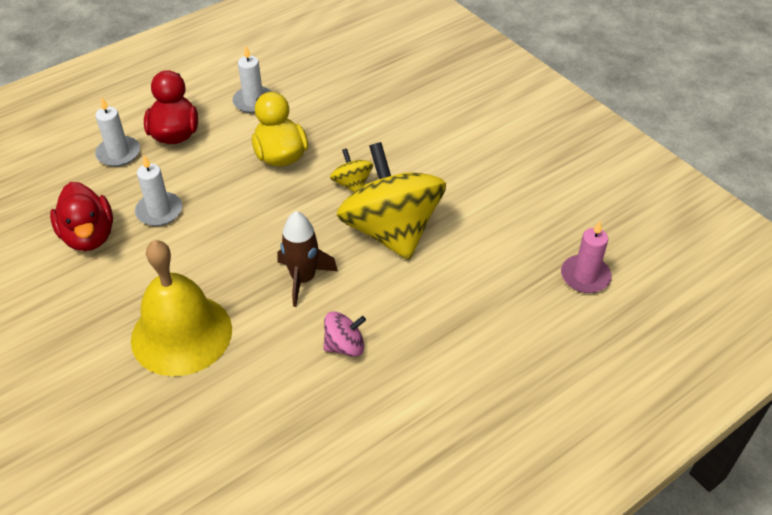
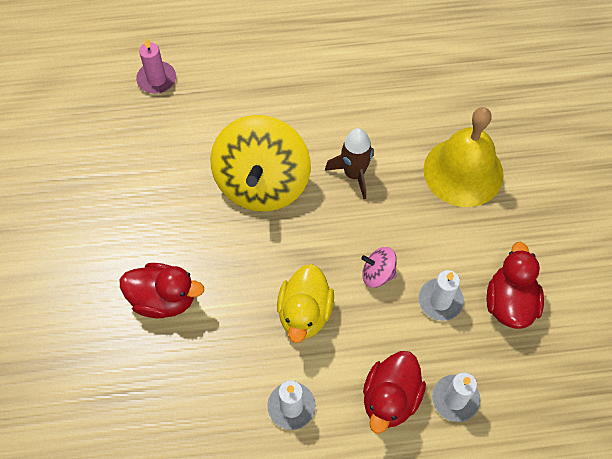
camera: 150 degrees left, 15 degrees up
pink spinning top [323,311,366,357] -> pink spinning top moved to [361,247,397,288]
yellow spinning top [330,148,373,192] -> none
none -> red duck [120,263,204,318]

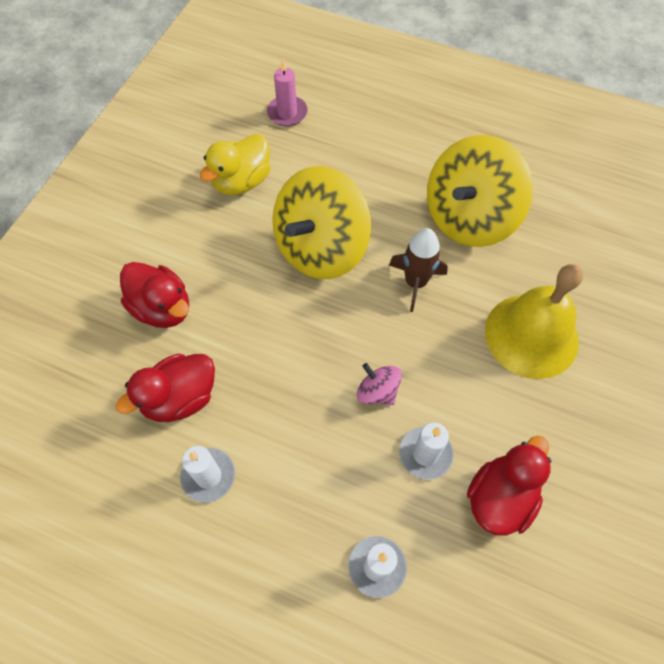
camera: 30 degrees right, 0 degrees up
yellow duck [277,264,334,343] -> yellow duck moved to [200,134,271,195]
red duck [363,351,426,434] -> red duck moved to [116,354,215,422]
none -> yellow spinning top [427,135,533,247]

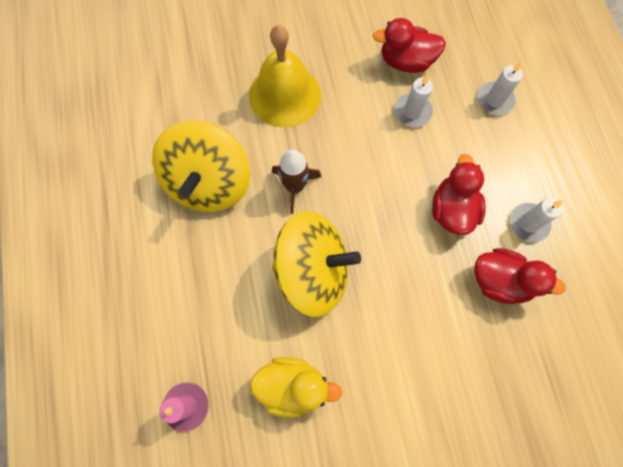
camera: 125 degrees left, 10 degrees up
red duck [120,262,189,328] -> red duck moved to [432,154,486,235]
pink spinning top [357,363,402,405] -> none
yellow spinning top [427,135,533,247] -> yellow spinning top turned 90 degrees clockwise [152,121,250,212]

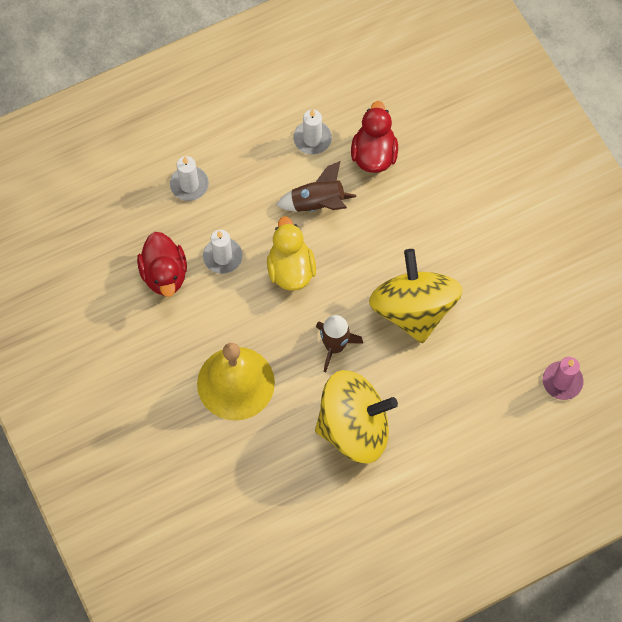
camera: 105 degrees left, 5 degrees down
yellow duck [250,357,342,418] -> yellow duck moved to [267,216,316,291]
red duck [432,154,486,235] -> brown rocket [276,161,357,212]

